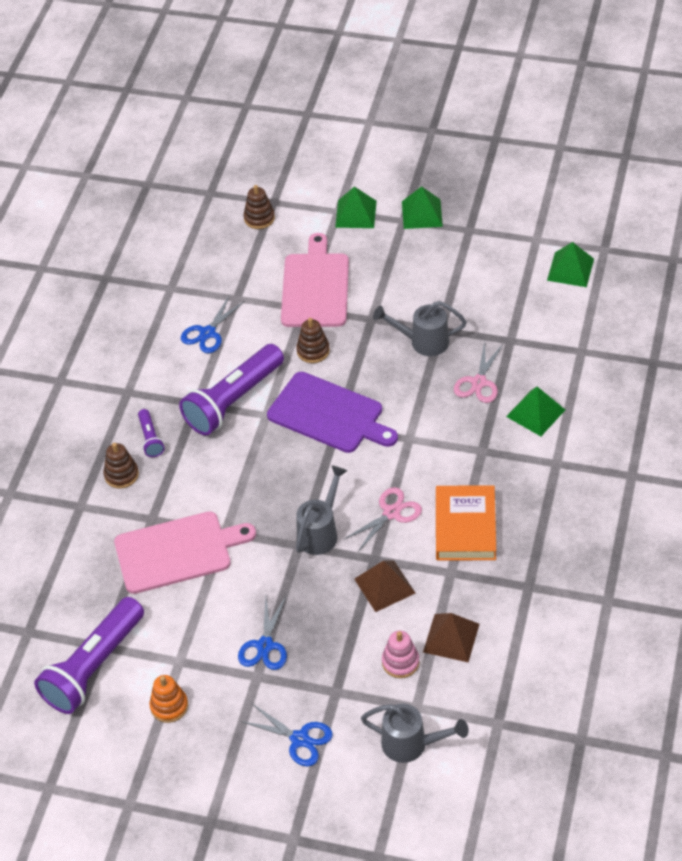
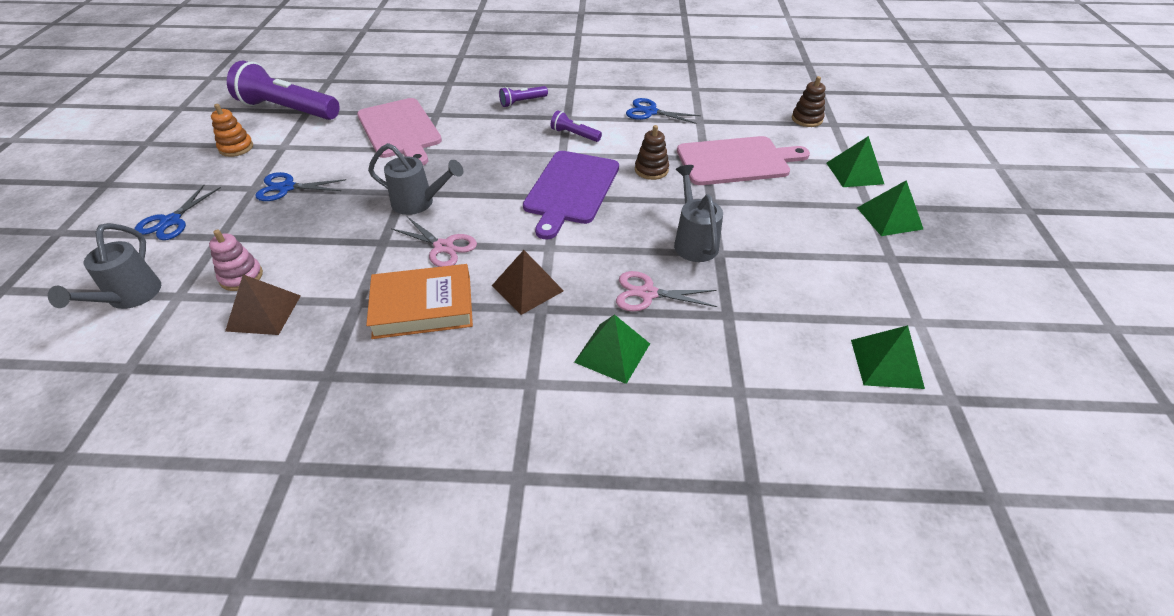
camera: 75 degrees right, 5 degrees down
brown stacking toy [103,443,139,489] -> none
purple flashlight [179,344,284,435] -> purple flashlight [551,111,602,142], size x0.46
brown pyramid [354,560,415,612] -> brown pyramid moved to [492,250,564,315]

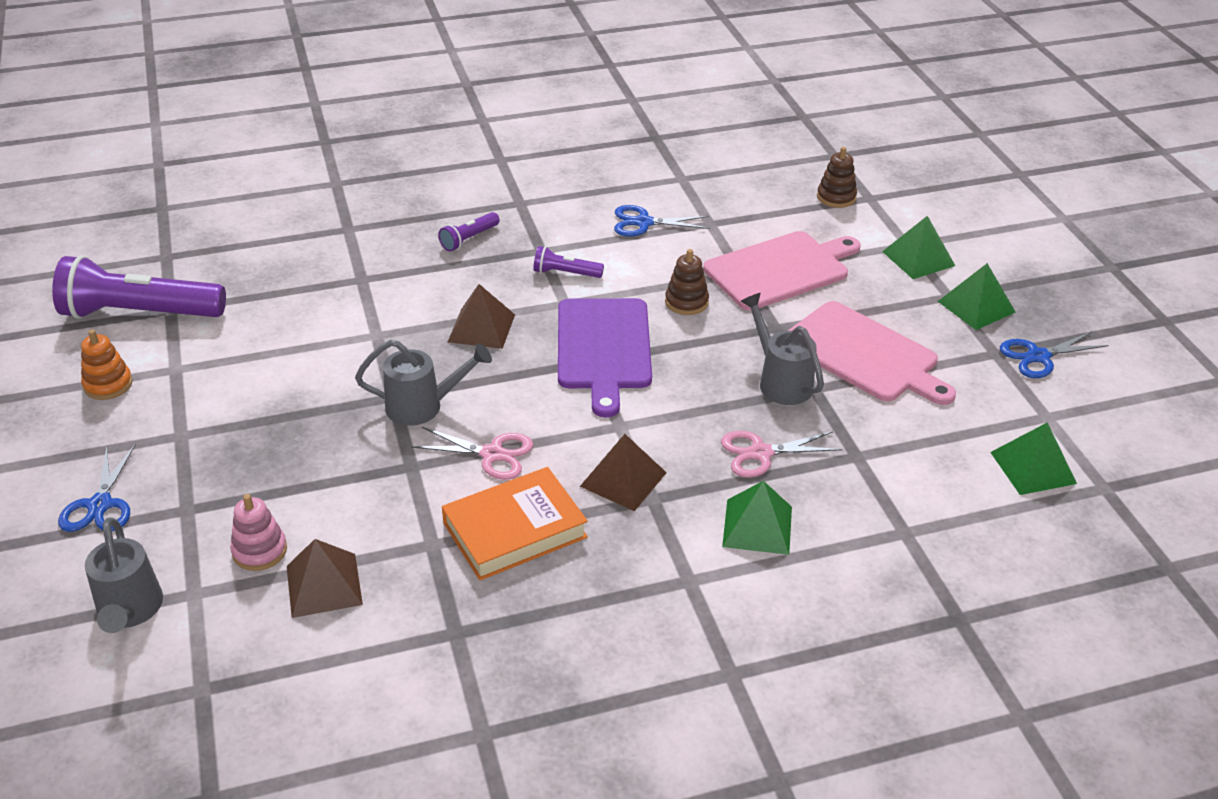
camera: 20 degrees left, 5 degrees down
blue scissors [255,172,346,201] -> blue scissors moved to [1000,331,1109,378]
pink cutting board [357,98,442,165] -> pink cutting board moved to [788,301,956,405]
none -> brown pyramid [448,284,515,349]

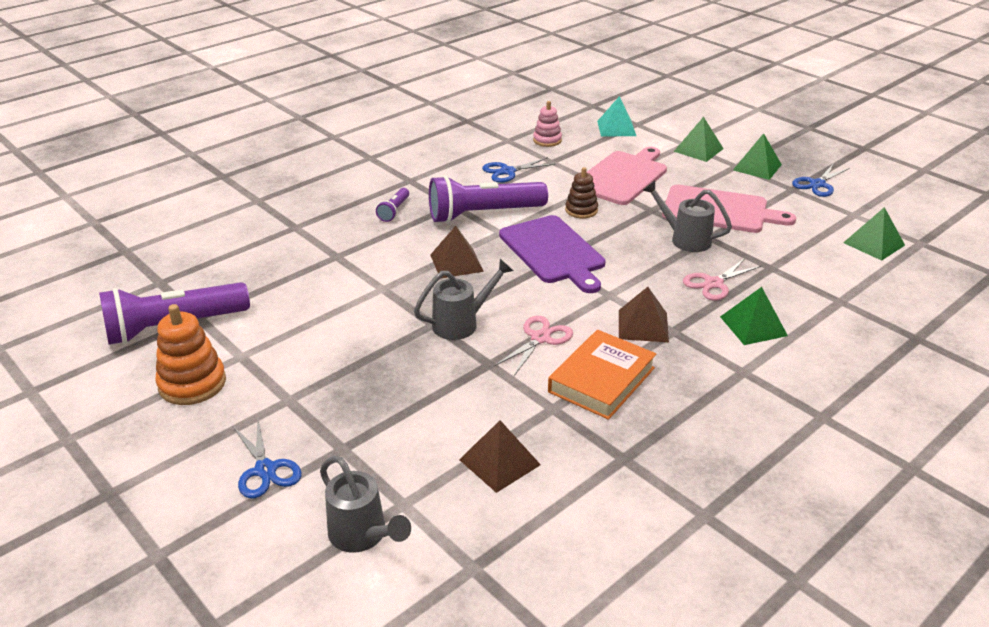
camera: 25 degrees left, 5 degrees down
orange stacking toy [81,329,133,400] -> orange stacking toy [155,304,226,405], size x1.56
pink stacking toy [230,494,287,571] -> pink stacking toy moved to [533,101,562,147]
pink scissors [411,427,533,480] -> pink scissors turned 45 degrees counterclockwise [494,316,573,376]
purple flashlight [533,246,604,278] -> purple flashlight [429,175,548,223], size x2.19
brown stacking toy [817,147,857,208] -> turquoise pyramid [597,96,636,137]

